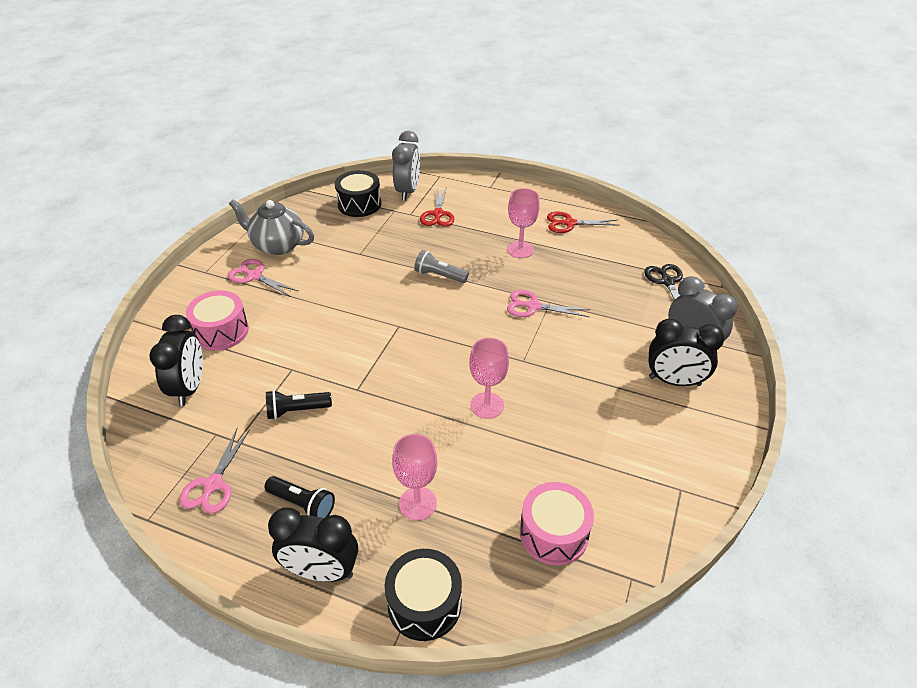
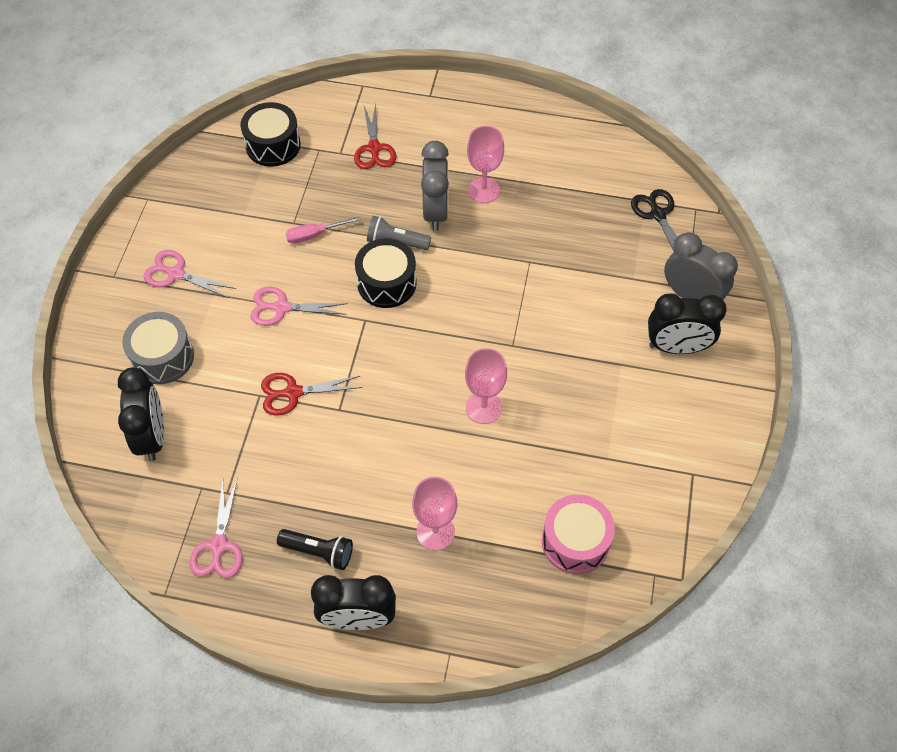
camera: 10 degrees left, 15 degrees up
pink drum [186,290,249,351] -> grey drum [122,312,194,384]
grey teapot [229,199,314,255] -> none
black flashlight [266,390,332,419] -> none
black drum [385,549,462,641] -> black drum moved to [355,238,417,308]
grey clock [392,131,420,201] -> grey clock moved to [421,141,449,231]
pink scissors [507,290,590,317] -> pink scissors moved to [250,287,348,326]
red scissors [547,212,620,233] -> red scissors moved to [261,373,362,416]
none -> pink screwdriver [286,216,361,244]

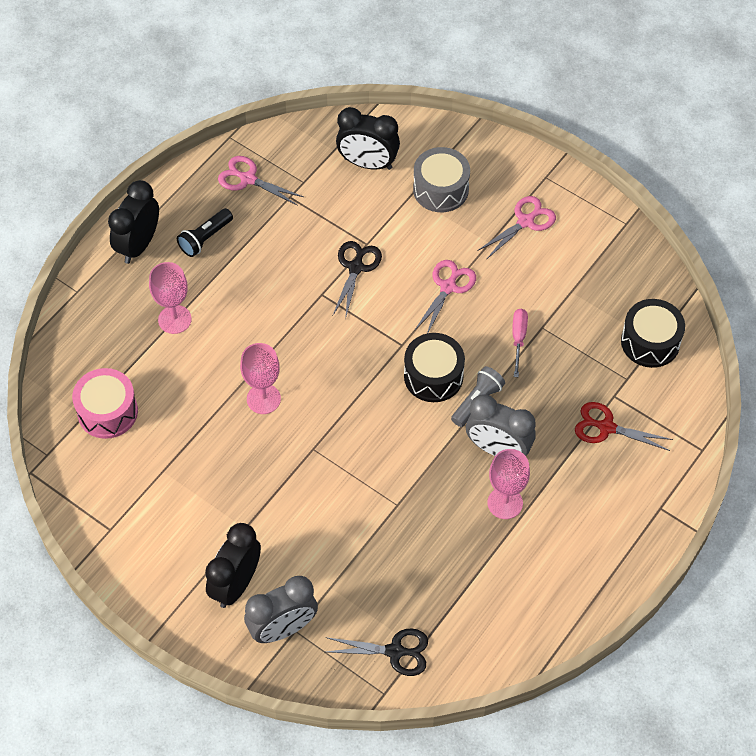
camera: 115 degrees right, 0 degrees up
red scissors [261,373,362,416] -> black scissors [333,241,382,320]

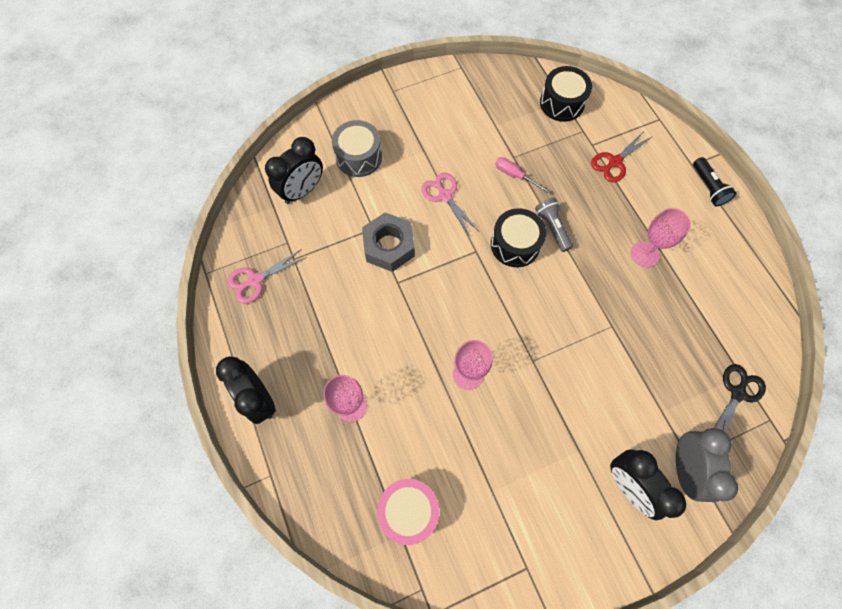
camera: 60 degrees left, 10 degrees up
black flashlight [177,208,233,257] -> black flashlight moved to [693,157,736,206]
black scissors [333,241,382,320] -> grey nut [362,212,415,272]
grey clock [466,394,536,456] -> none
pink scissors [477,196,556,260] -> none

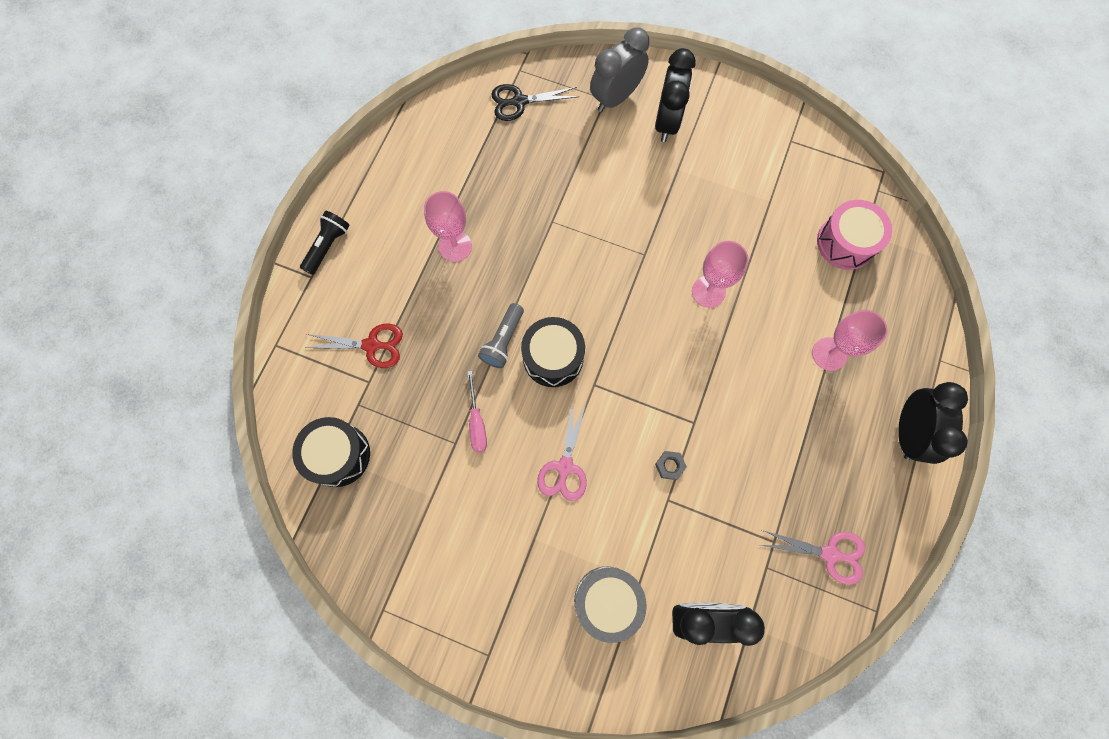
camera: 135 degrees left, 5 degrees up
grey nut [362,212,415,272] -> grey nut [655,451,687,480], size x0.42

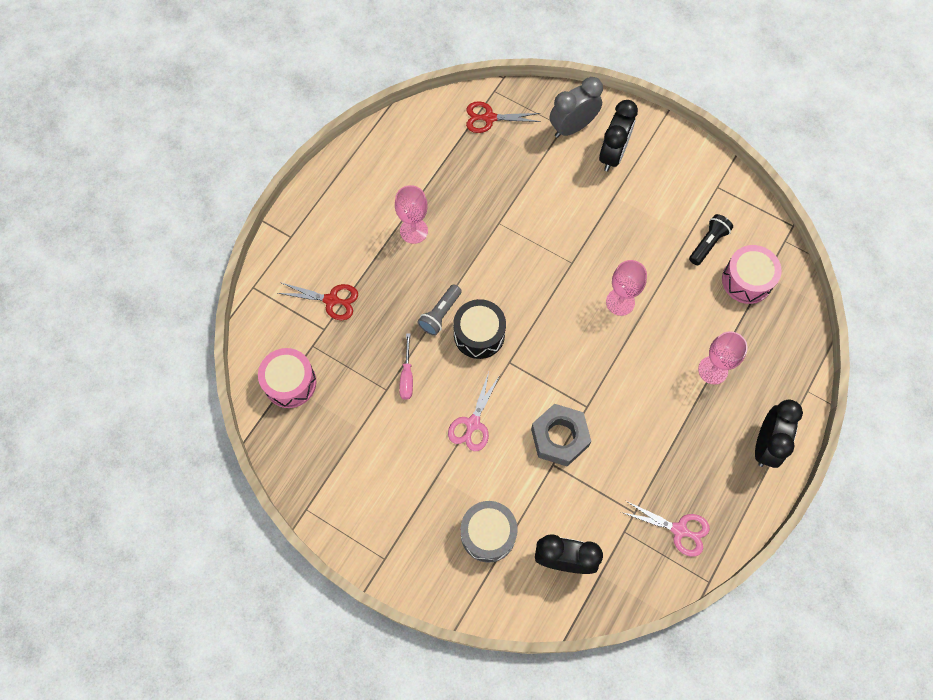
camera: 10 degrees right, 5 degrees down
black drum [292,417,370,487] -> pink drum [258,348,316,408]
black flashlight [300,211,350,275] -> black flashlight moved to [689,214,733,265]
black scissors [491,84,579,121] -> red scissors [466,101,541,133]
grey nut [655,451,687,480] -> grey nut [531,404,591,466], size x2.38

